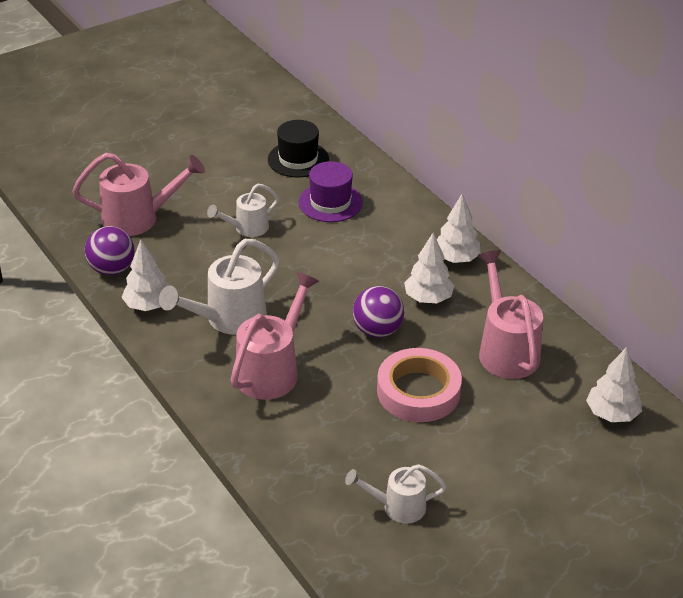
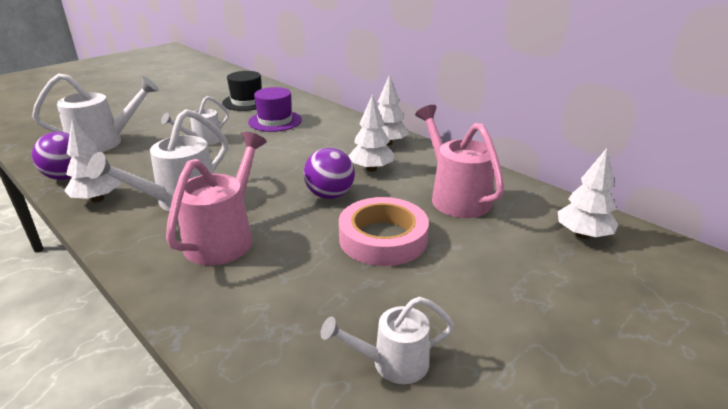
camera: 10 degrees left, 10 degrees down
pink watering can [72,153,205,236] -> white watering can [32,73,159,153]

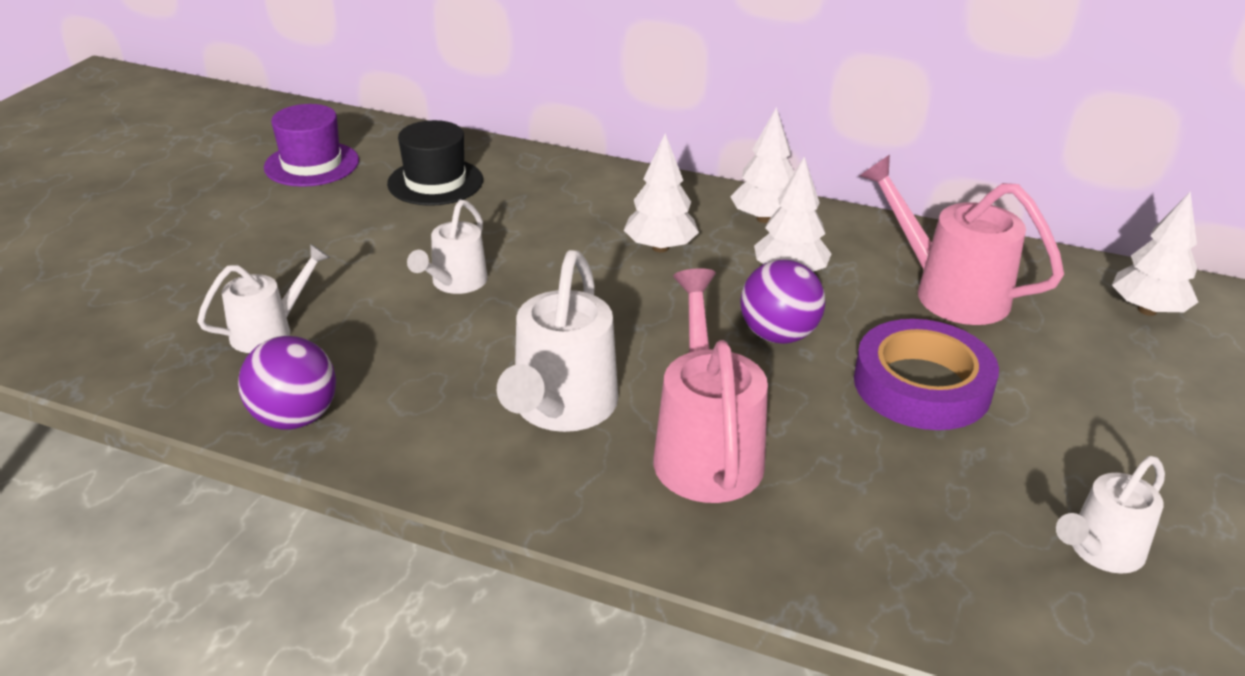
camera: 25 degrees left, 5 degrees up
white watering can [32,73,159,153] -> white watering can [197,244,330,353], size x0.61
white tree [64,119,120,202] -> white tree moved to [624,133,699,252]
purple hat [248,87,302,132] -> purple hat moved to [264,104,359,187]
pink tape [339,197,429,266] -> purple tape [854,319,999,430]

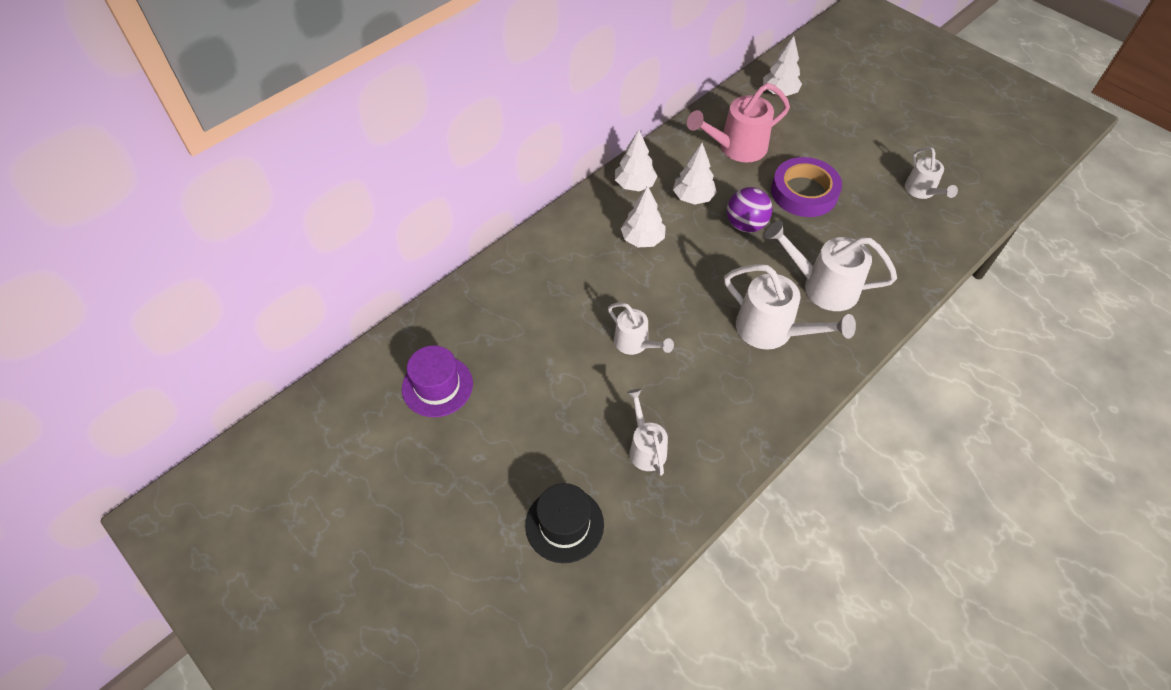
camera: 65 degrees left, 20 degrees up
purple ball [238,336,336,430] -> none
black hat [387,120,483,206] -> black hat moved to [525,483,604,563]
pink watering can [653,268,768,503] -> white watering can [765,221,897,311]

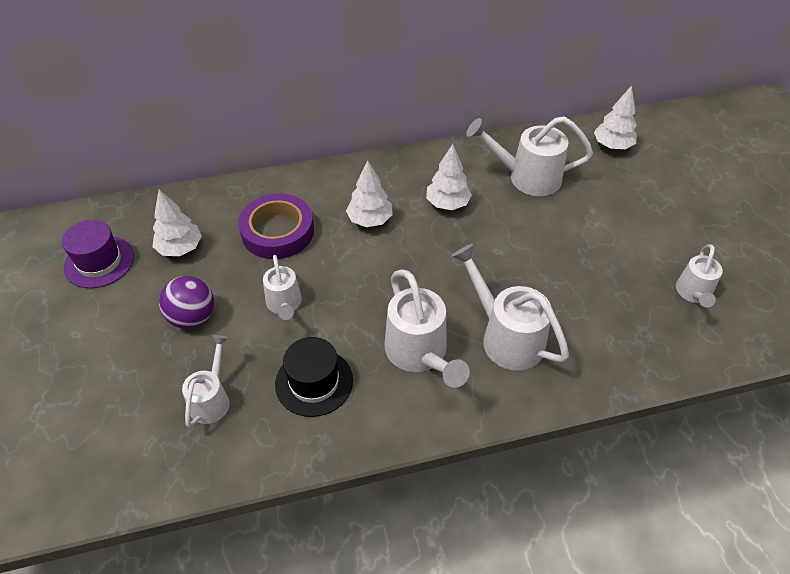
camera: 30 degrees right, 5 degrees down
black hat [525,483,604,563] -> black hat moved to [275,337,353,417]
white tree [615,130,657,191] -> white tree moved to [153,190,202,256]
pink watering can [687,83,790,162] -> white watering can [466,116,593,196]
purple ball [727,187,772,233] -> purple ball moved to [159,276,214,329]
purple tape [771,157,842,217] -> purple tape moved to [238,194,314,259]

